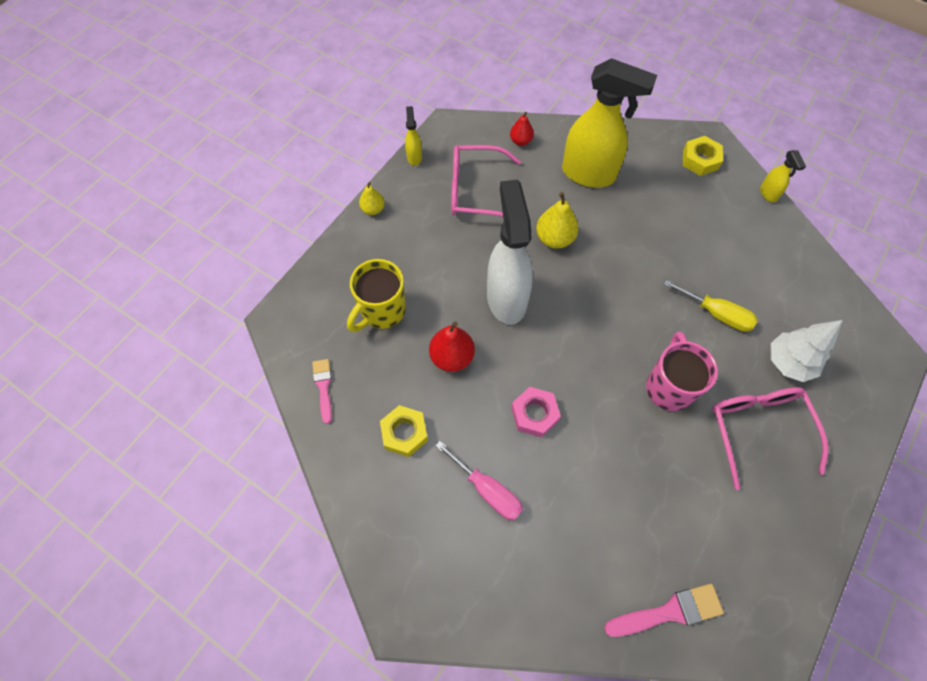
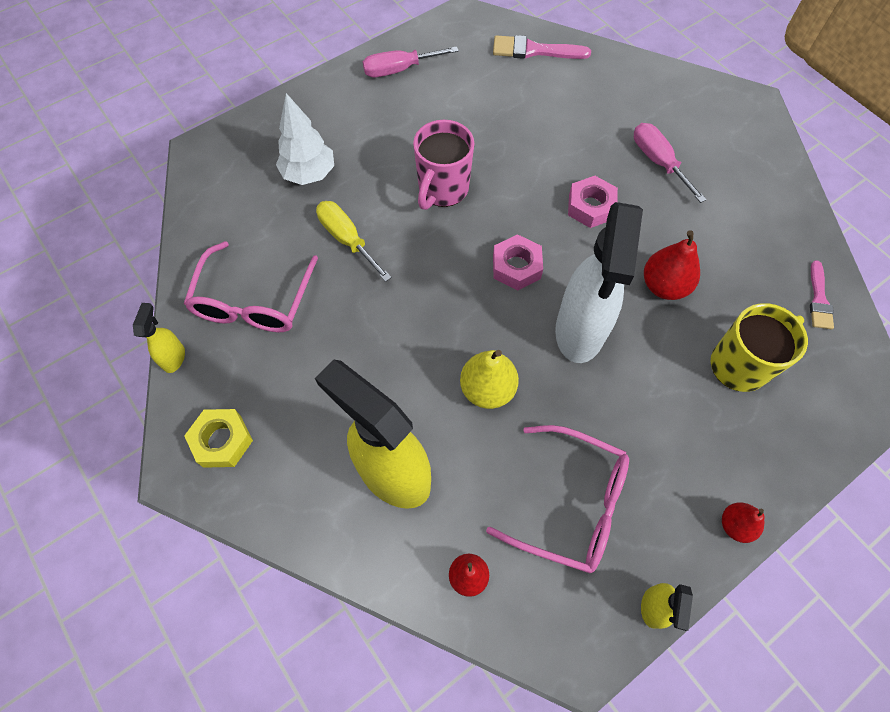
camera: 160 degrees left, 0 degrees up
yellow pear [359,182,385,215] -> red pear [722,502,765,543]
yellow nut [380,405,428,457] -> none
pink glasses [712,387,829,490] -> pink glasses moved to [184,241,318,332]
none -> pink screwdriver [363,46,459,77]
none -> pink nut [493,234,543,290]

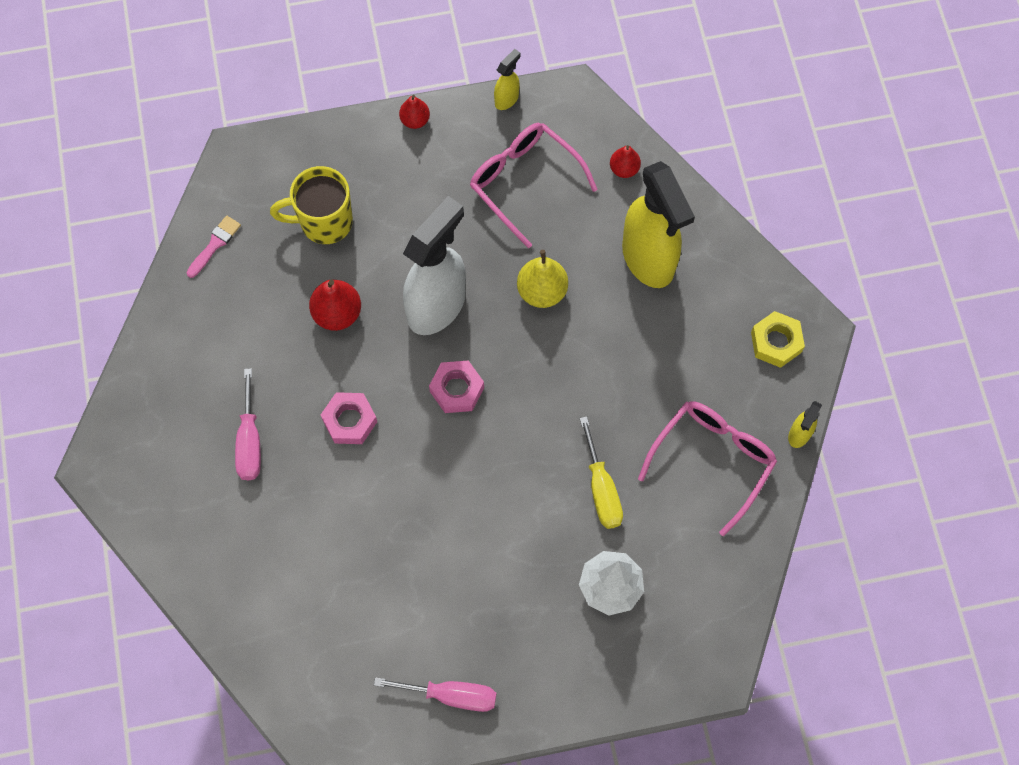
camera: 155 degrees left, 5 degrees up
pink mug [413,120,475,210] -> none
pink brush [493,35,591,59] -> none

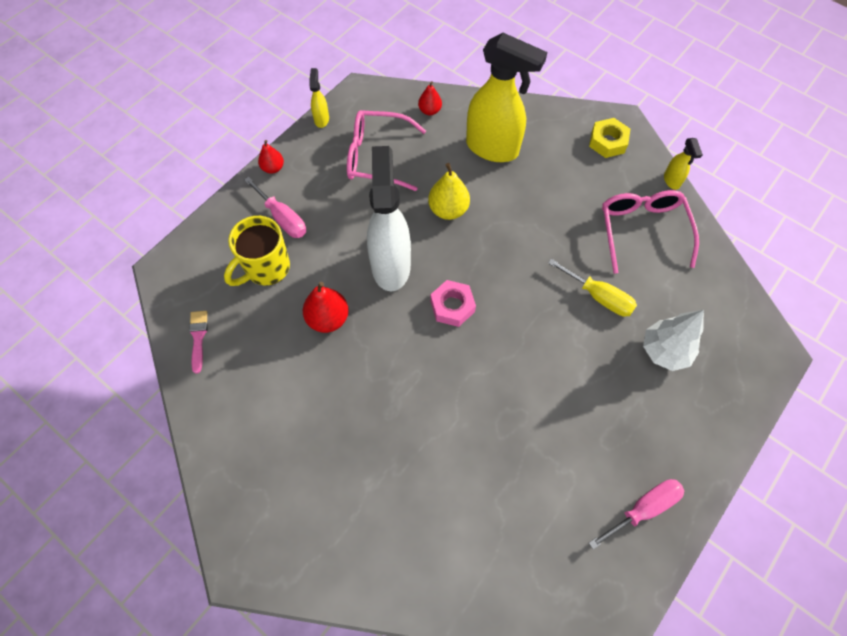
camera: 40 degrees left, 5 degrees down
pink screwdriver [235,368,261,480] -> pink screwdriver moved to [244,177,306,238]
pink nut [321,392,377,444] -> none

